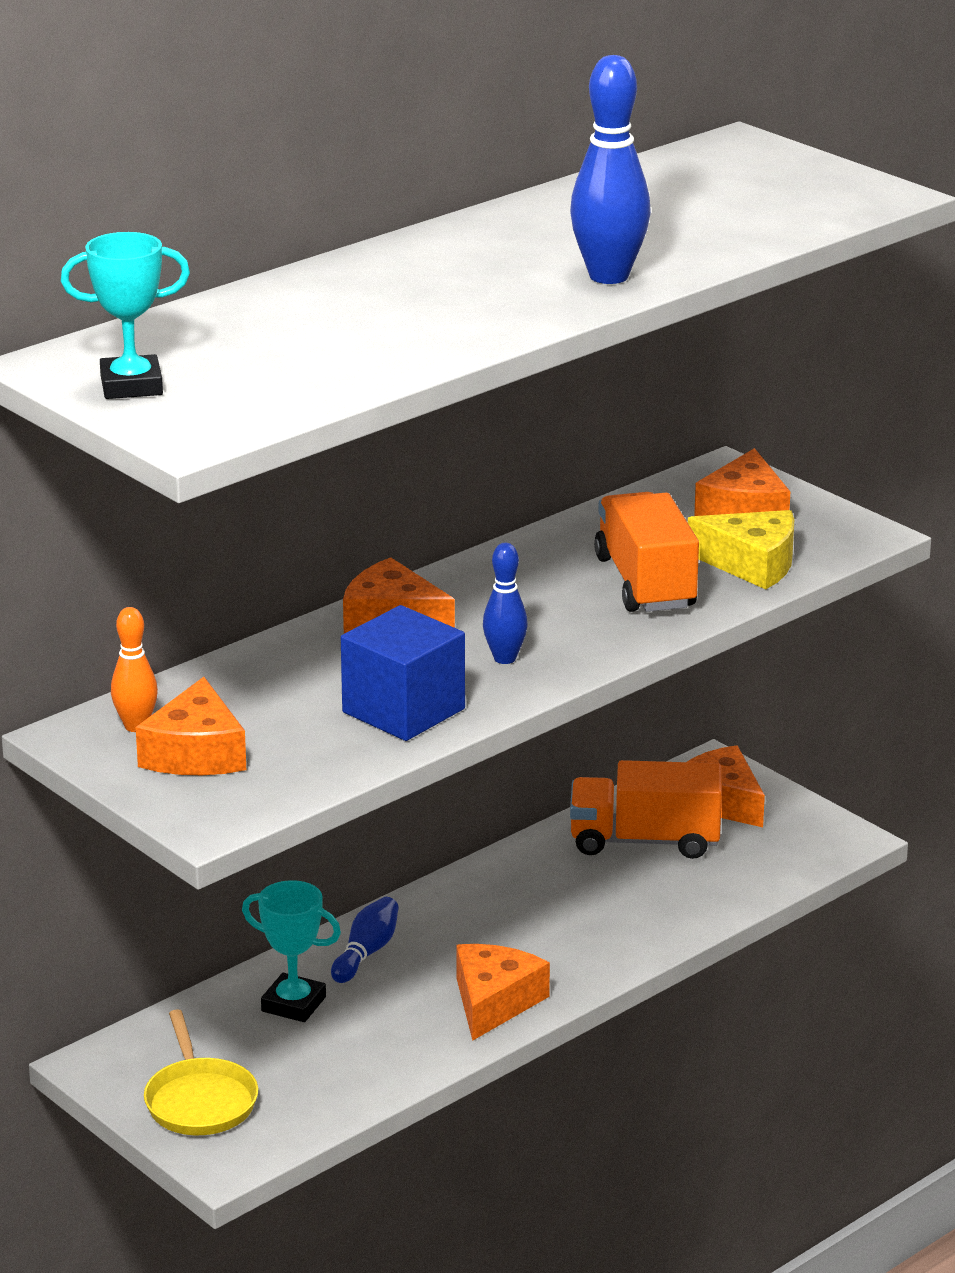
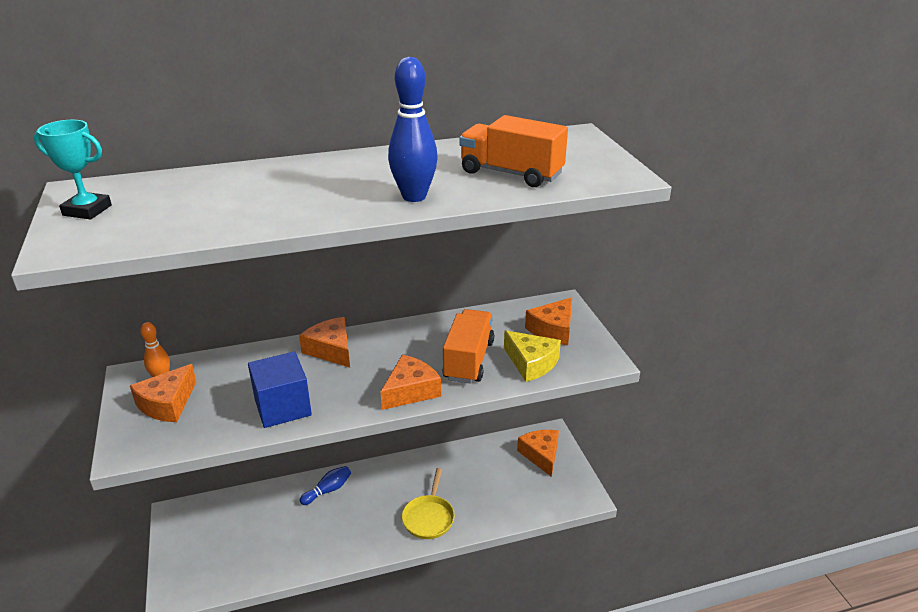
camera: 25 degrees right, 5 degrees up
yellow pan [144,1009,258,1135] -> yellow pan moved to [402,468,455,539]
turquoise trophy [242,880,341,1022] -> none
orange cheese [456,944,550,1041] -> orange cheese moved to [380,354,441,410]
blue bowling pin [483,543,528,664] -> none
orange truck [570,760,722,859] -> orange truck moved to [459,115,568,187]

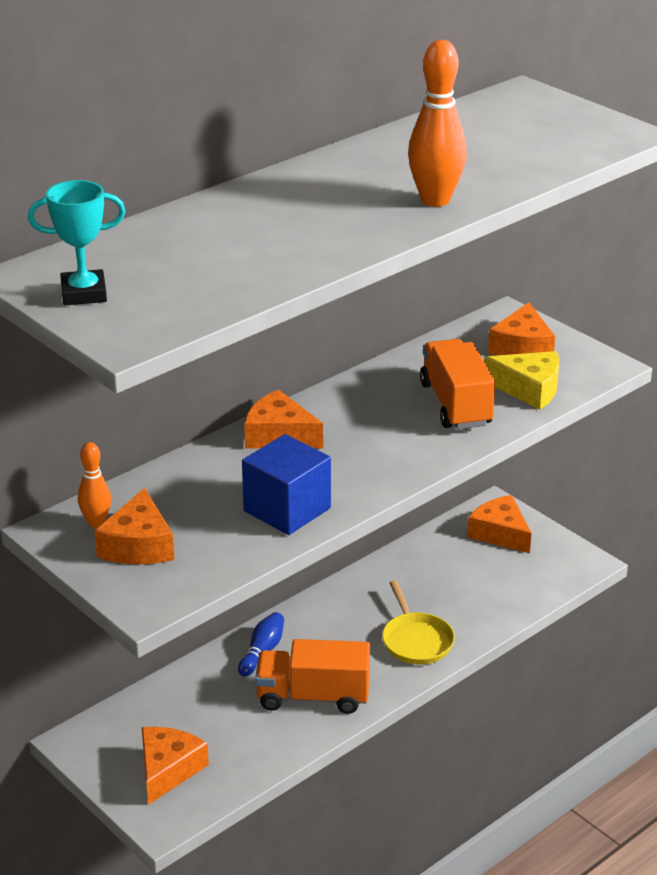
camera: 25 degrees left, 0 degrees up
orange cheese [380,354,441,410] -> orange cheese moved to [142,727,209,805]
blue bowling pin [388,57,438,202] -> orange bowling pin [408,40,467,207]
orange truck [459,115,568,187] -> orange truck moved to [255,639,370,714]

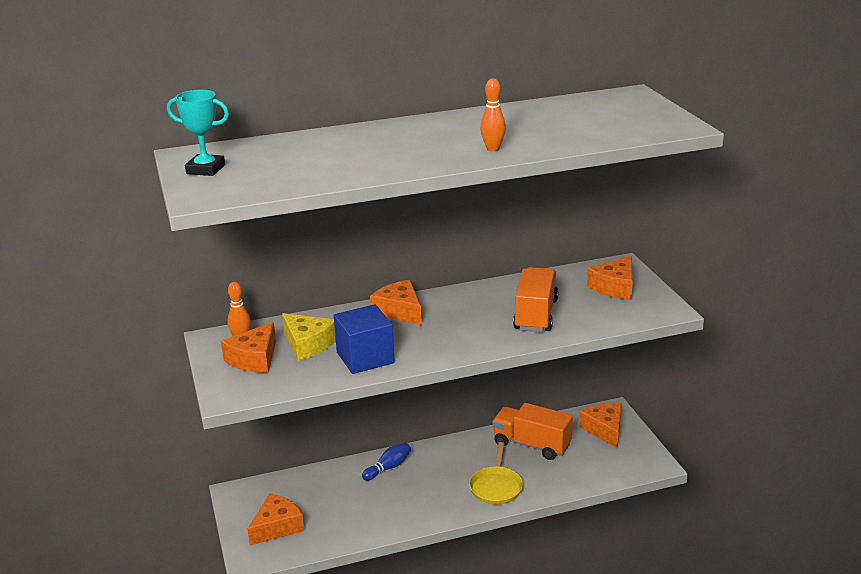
camera: 25 degrees right, 5 degrees down
orange truck [255,639,370,714] -> orange truck moved to [492,403,573,460]
orange bowling pin [408,40,467,207] -> orange bowling pin [480,78,506,152], size x0.59
yellow cheese [485,351,559,410] -> yellow cheese moved to [282,313,336,361]

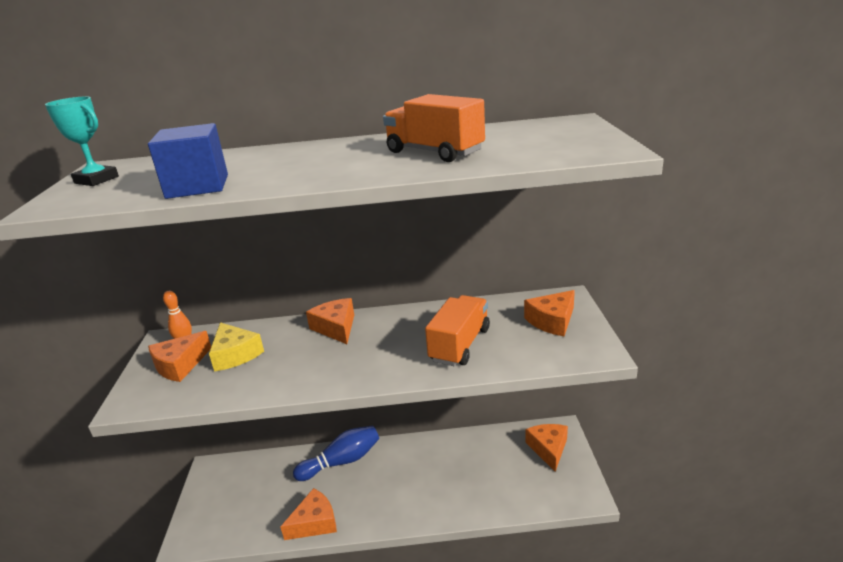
camera: 15 degrees right, 0 degrees up
orange cheese [248,493,304,545] -> orange cheese moved to [280,488,337,540]
blue cube [334,304,395,374] -> blue cube moved to [148,123,228,199]
blue bowling pin [362,443,411,481] -> blue bowling pin [293,426,379,481], size x1.70
yellow pan [469,442,523,505] -> none
orange bowling pin [480,78,506,152] -> none
orange truck [492,403,573,460] -> orange truck moved to [383,94,485,162]

